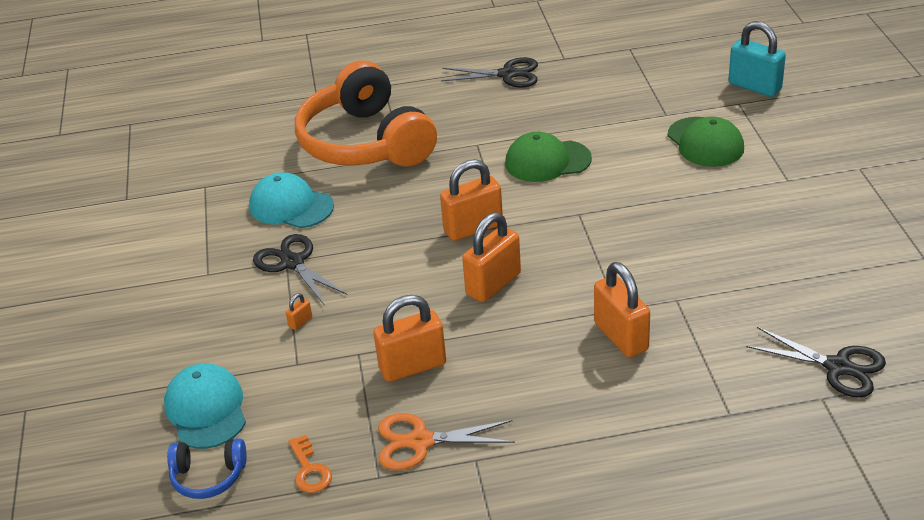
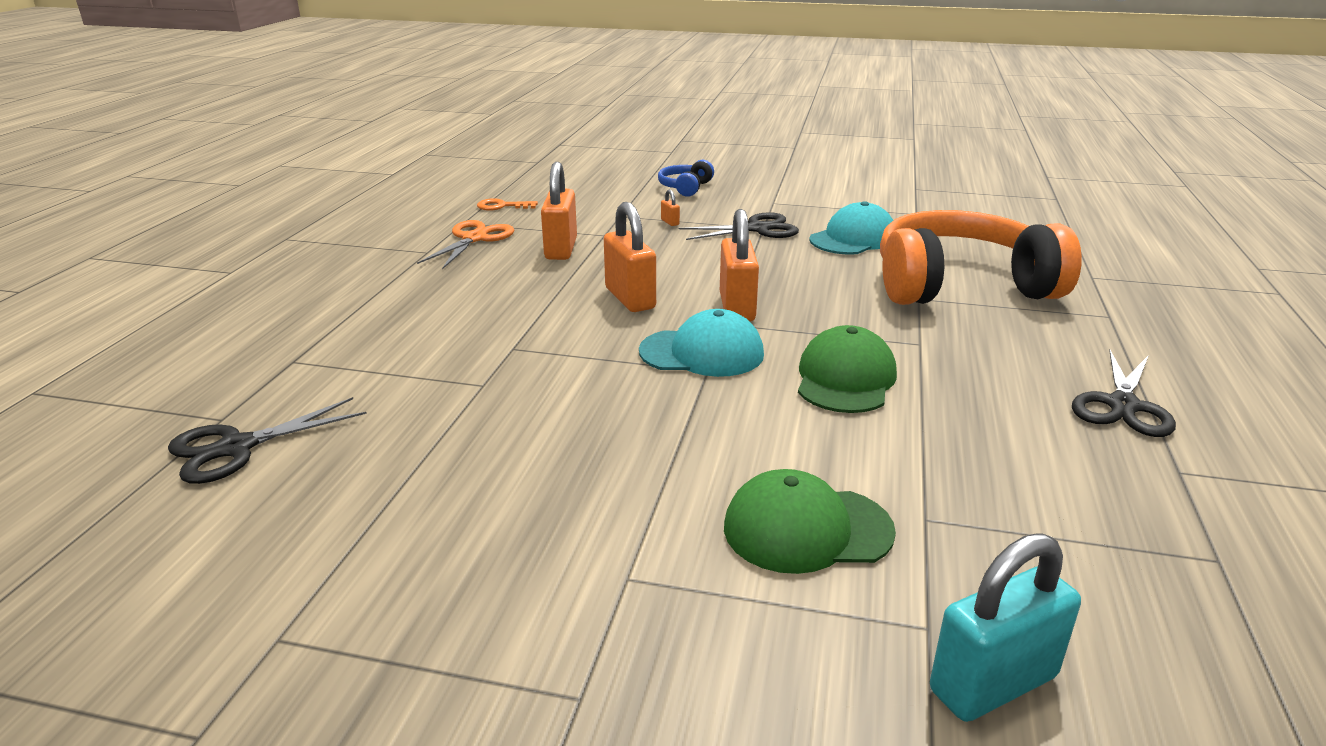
camera: 110 degrees right, 10 degrees down
turquoise cap [164,363,246,449] -> turquoise cap moved to [639,309,764,377]
blue headphones [167,438,247,499] -> blue headphones moved to [658,160,714,197]
orange padlock [594,262,650,357] -> none

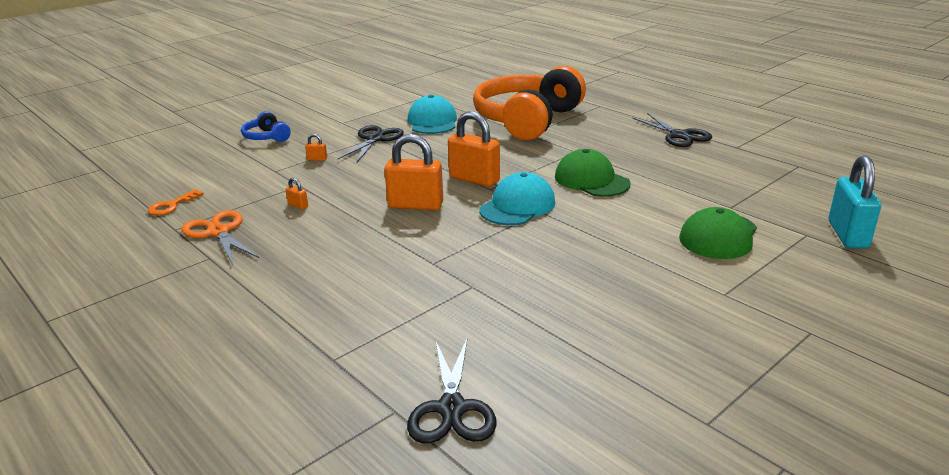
camera: 55 degrees left, 0 degrees up
orange padlock [541,162,577,260] -> orange padlock [286,177,308,209], size x0.41

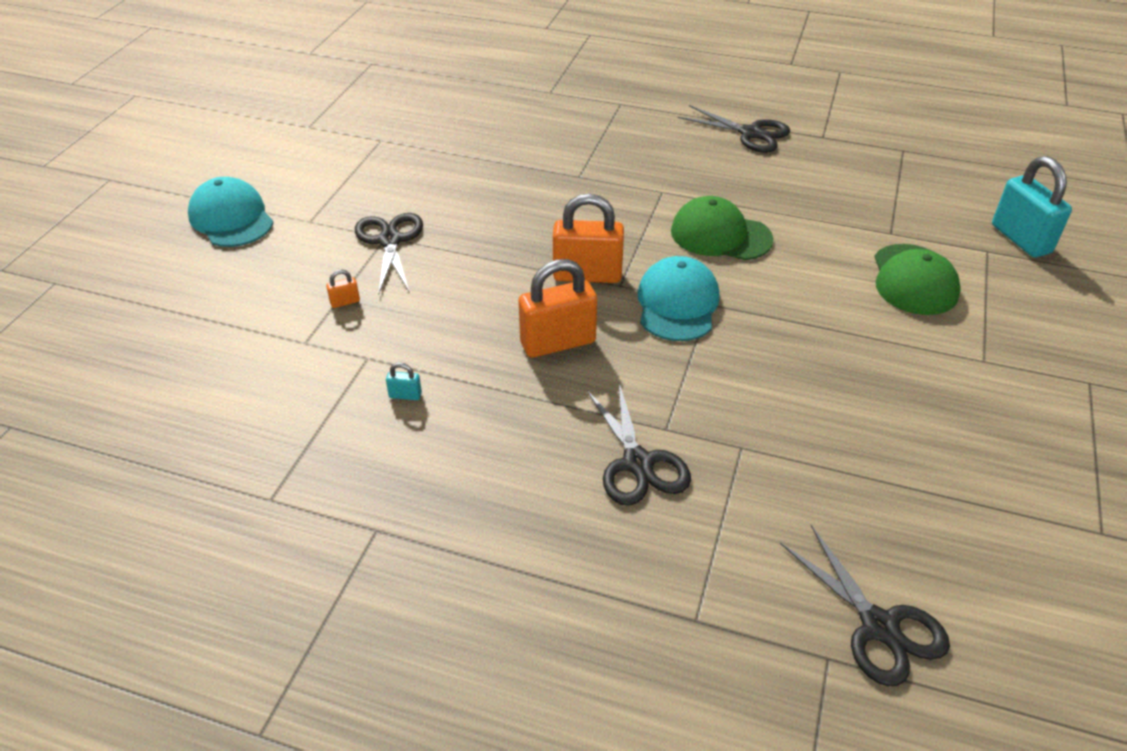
camera: 30 degrees left, 15 degrees up
orange key [148,189,204,215] -> none
orange scissors [182,210,259,265] -> none
blue headphones [241,111,291,142] -> none
orange padlock [286,177,308,209] -> turquoise padlock [386,362,422,400]
turquoise cap [407,95,457,134] -> turquoise cap moved to [188,177,274,247]
orange headphones [473,66,586,140] -> none
none -> black scissors [586,383,691,506]

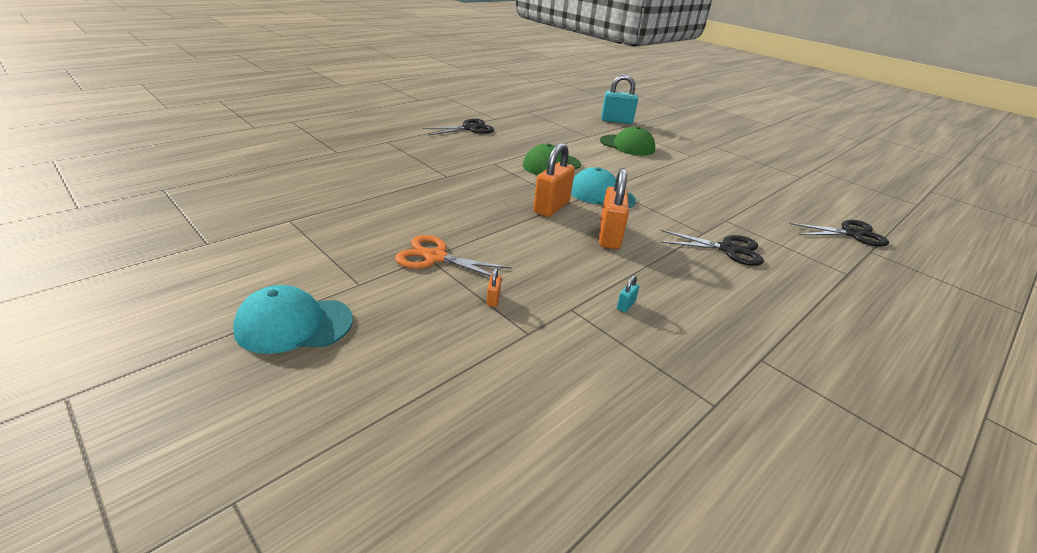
camera: 65 degrees left, 10 degrees down
black scissors [355,213,423,295] -> orange scissors [395,235,512,281]

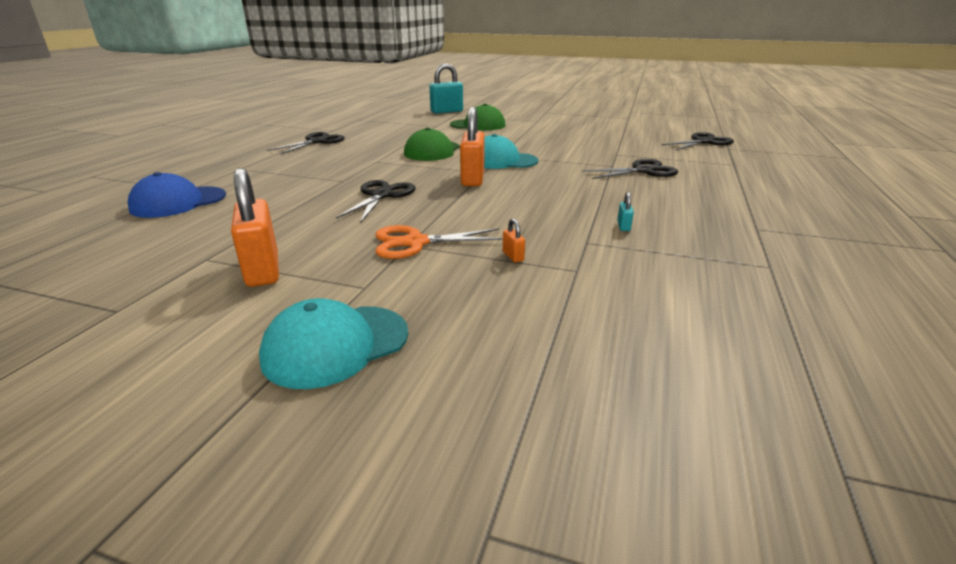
camera: 25 degrees left, 5 degrees down
orange padlock [599,168,629,249] -> orange padlock moved to [231,168,279,287]
none -> blue cap [128,172,226,218]
none -> black scissors [336,180,416,222]

